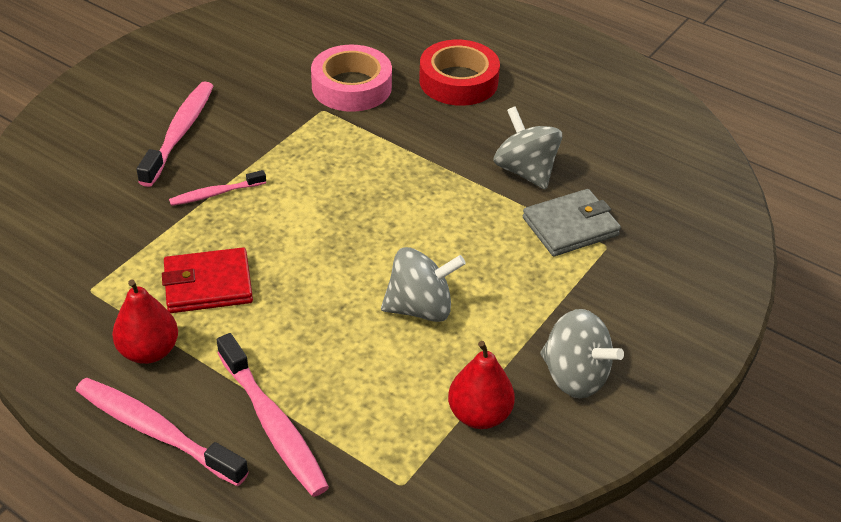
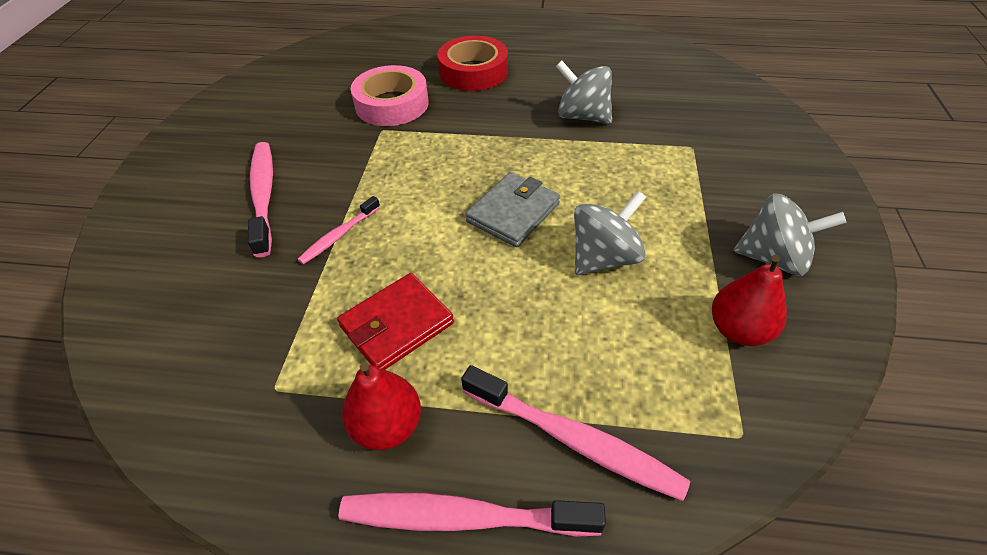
camera: 25 degrees left, 5 degrees up
grey wallet [523,189,621,256] -> grey wallet moved to [465,172,560,247]

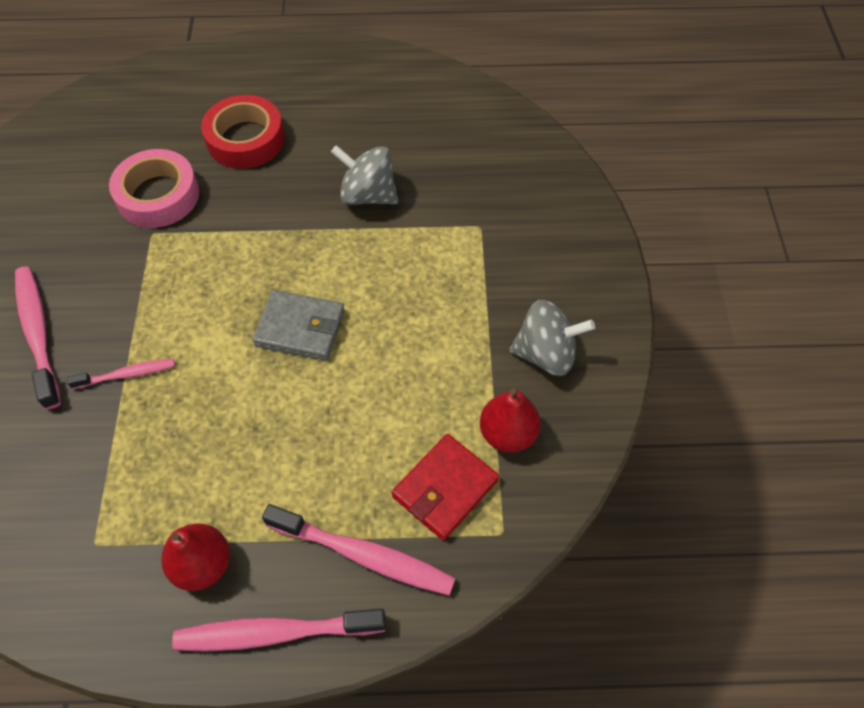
camera: 10 degrees left, 10 degrees up
pink toothbrush [297,196,380,265] -> pink toothbrush turned 135 degrees counterclockwise [67,359,175,389]
red wallet [337,273,454,370] -> red wallet moved to [392,434,499,540]
grey wallet [465,172,560,247] -> grey wallet turned 75 degrees clockwise [252,290,345,361]
grey spinning top [574,191,646,275] -> none

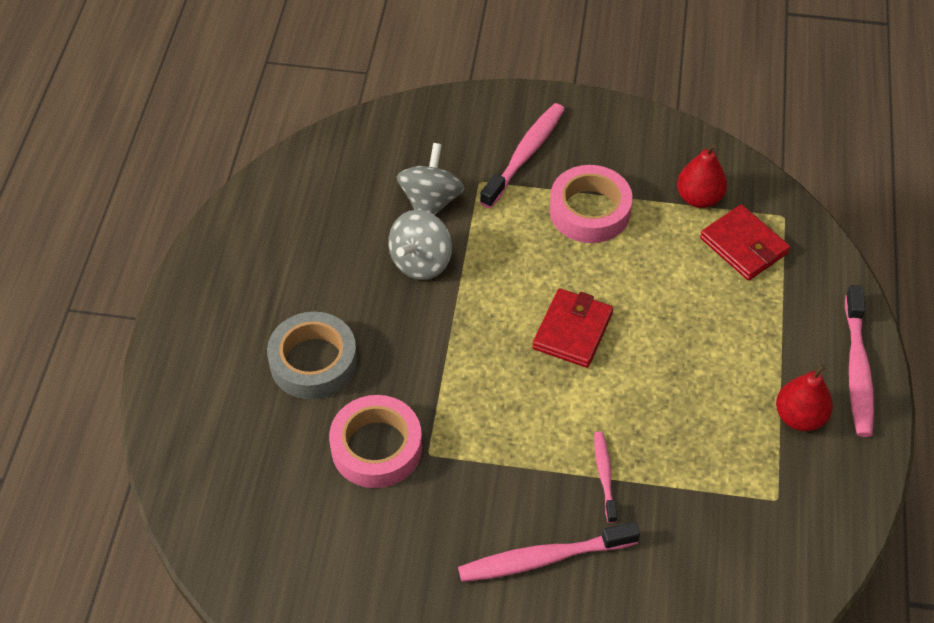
camera: 80 degrees left, 5 degrees down
red tape [201,95,285,169] -> grey tape [267,312,357,399]
grey wallet [252,290,345,361] -> red wallet [532,288,613,368]
pink toothbrush [262,504,456,595] -> pink toothbrush moved to [480,103,565,209]
grey spinning top [509,300,595,376] -> grey spinning top moved to [397,143,464,215]
none -> pink tape [549,165,633,243]

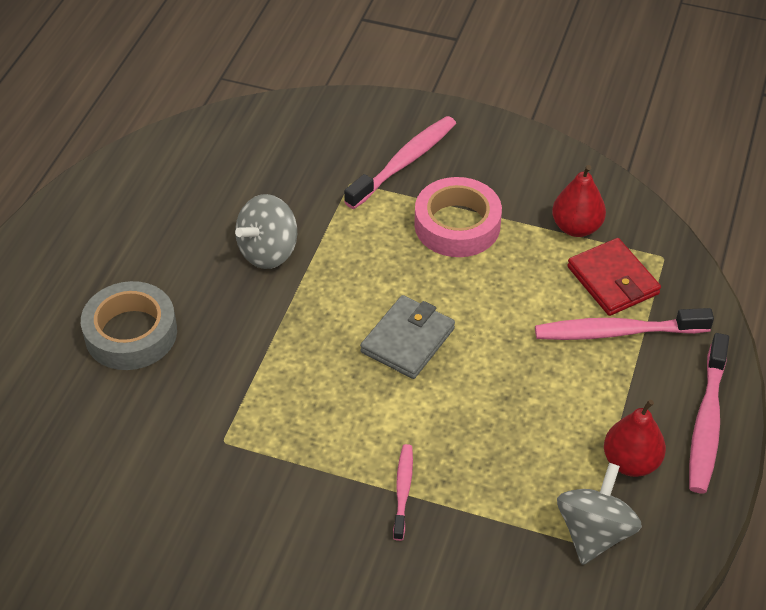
camera: 10 degrees right, 5 degrees down
pink tape [329,395,422,488] -> none
grey spinning top [397,143,464,215] -> grey spinning top moved to [557,463,642,565]
pink toothbrush [458,522,640,582] -> pink toothbrush moved to [535,308,714,340]
red wallet [532,288,613,368] -> grey wallet [360,295,455,379]

